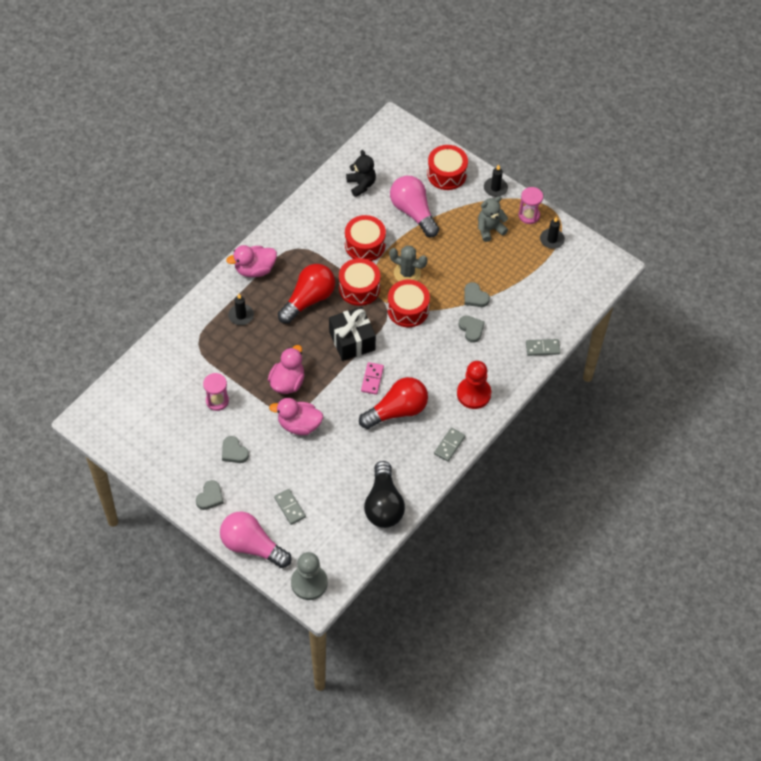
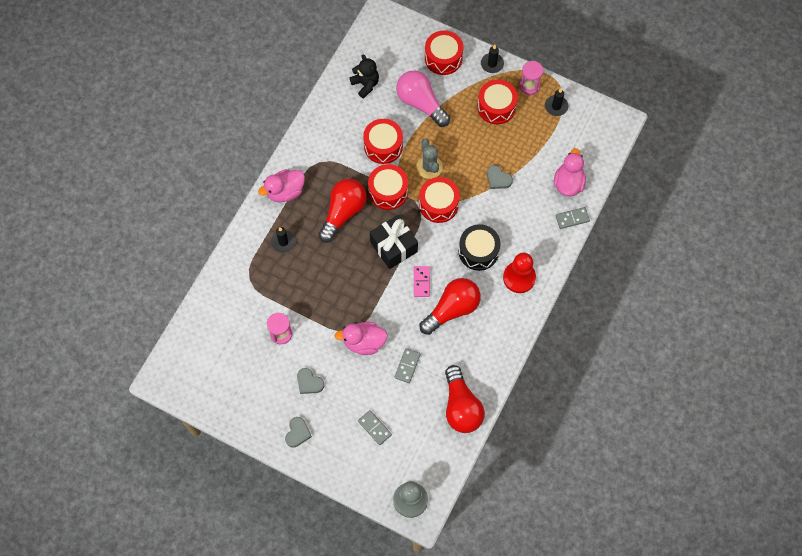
camera: 10 degrees left, 10 degrees up
pink light bulb [220,512,291,568] -> none
pink duck [268,345,305,394] -> pink duck moved to [554,148,586,196]
black light bulb [364,461,405,528] -> red light bulb [445,365,485,433]
grey cactus [389,246,428,281] -> grey cactus turned 60 degrees clockwise [417,138,443,179]
grey domino [434,428,465,462] -> grey domino moved to [395,348,420,383]
grey heart [459,316,485,343] -> none
grey teddy bear [478,196,508,242] -> red drum [477,79,518,124]
none -> black drum [459,224,501,271]

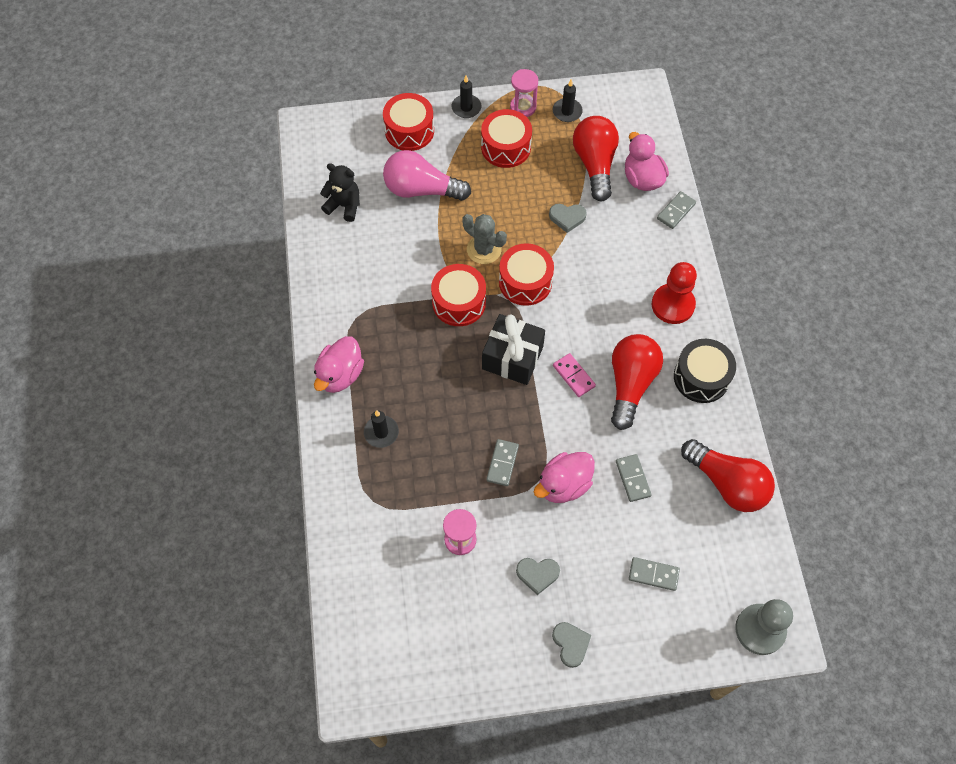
camera: 35 degrees left, 5 degrees down
red light bulb [318,179,367,243] -> red light bulb moved to [573,116,619,201]
red drum [363,119,403,164] -> none
black drum [459,224,501,271] -> black drum moved to [674,339,736,403]
none -> grey domino [486,439,519,486]

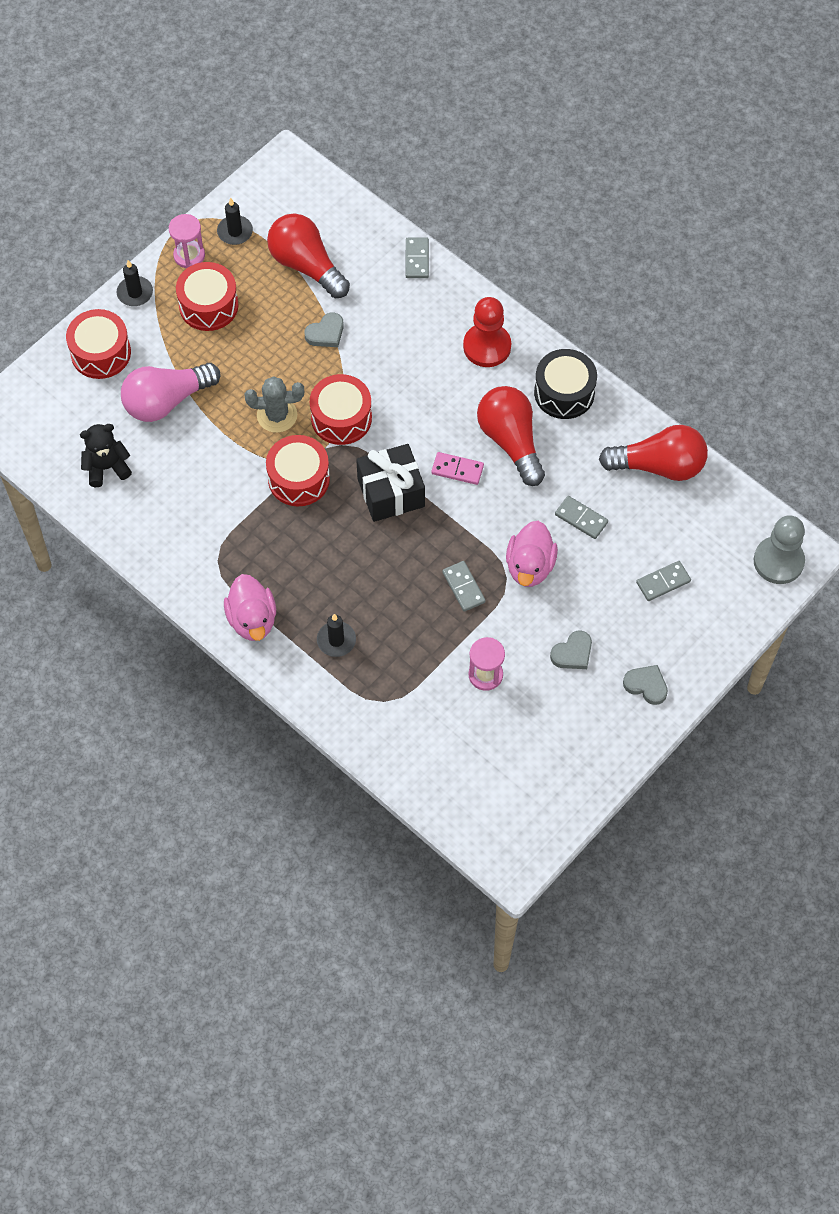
camera: 40 degrees left, 0 degrees up
pink duck [625,132,669,191] -> none

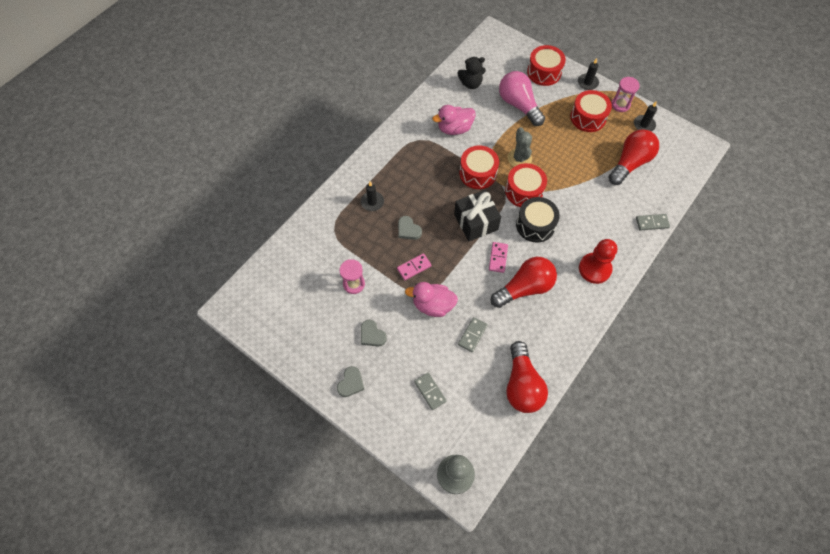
camera: 85 degrees right, 0 degrees up
black teddy bear [80,424,132,487] -> black teddy bear turned 105 degrees clockwise [457,57,486,89]
pink duck [224,574,276,641] -> pink duck moved to [432,105,476,135]
grey heart [304,312,344,347] -> grey heart moved to [398,216,422,240]
grey domino [442,561,486,612] -> pink domino [397,253,431,280]
black drum [534,349,597,419] -> black drum moved to [516,197,560,243]

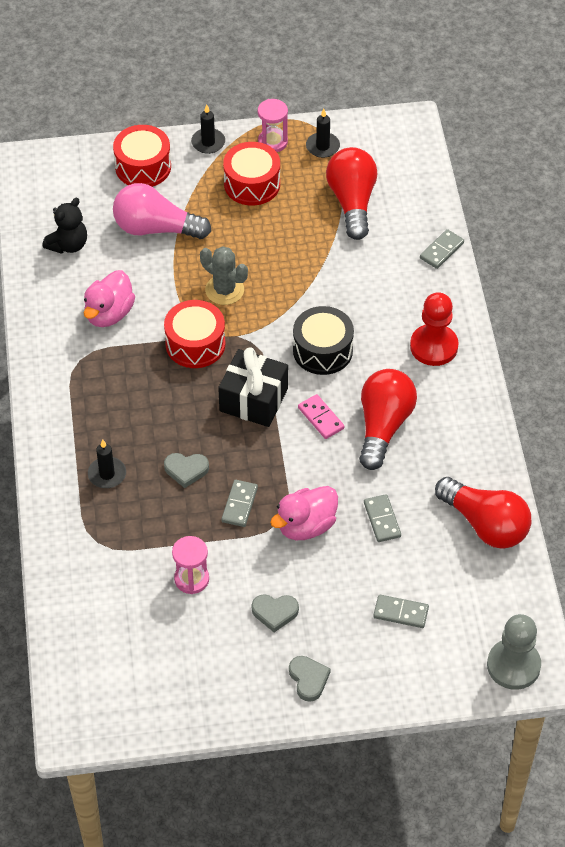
camera: 45 degrees left, 10 degrees down
pink domino [397,253,431,280] -> grey domino [221,480,258,527]
red drum [505,163,547,207] -> none

